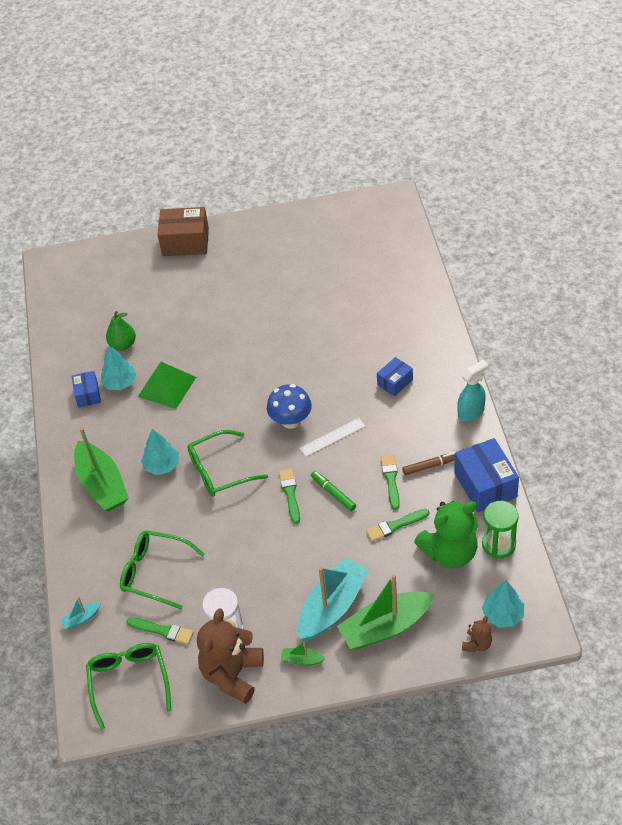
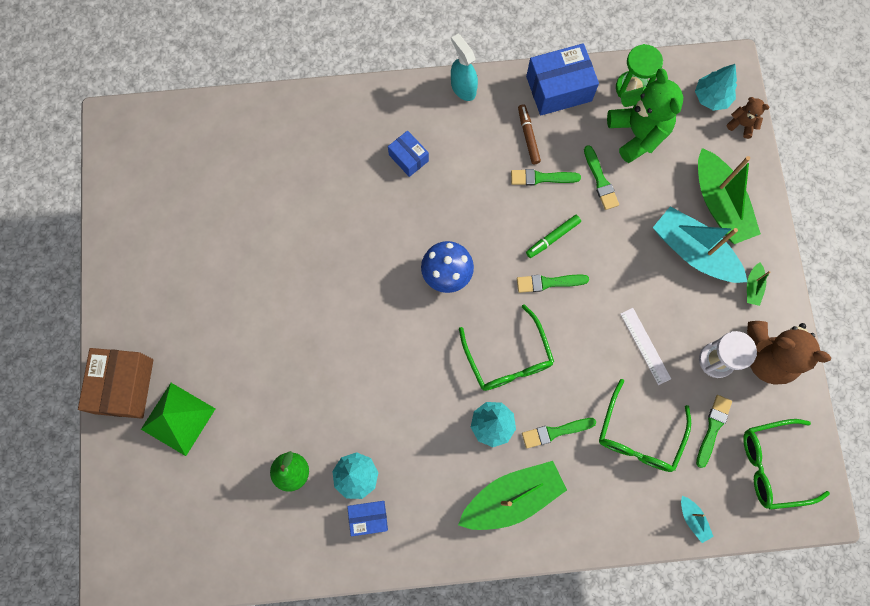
camera: 90 degrees left, 25 degrees up
green pyramid [138,362,196,409] -> green pyramid moved to [141,383,215,456]
white ruler [300,418,365,457] -> white ruler moved to [620,308,671,385]
none -> green brush [522,418,596,448]

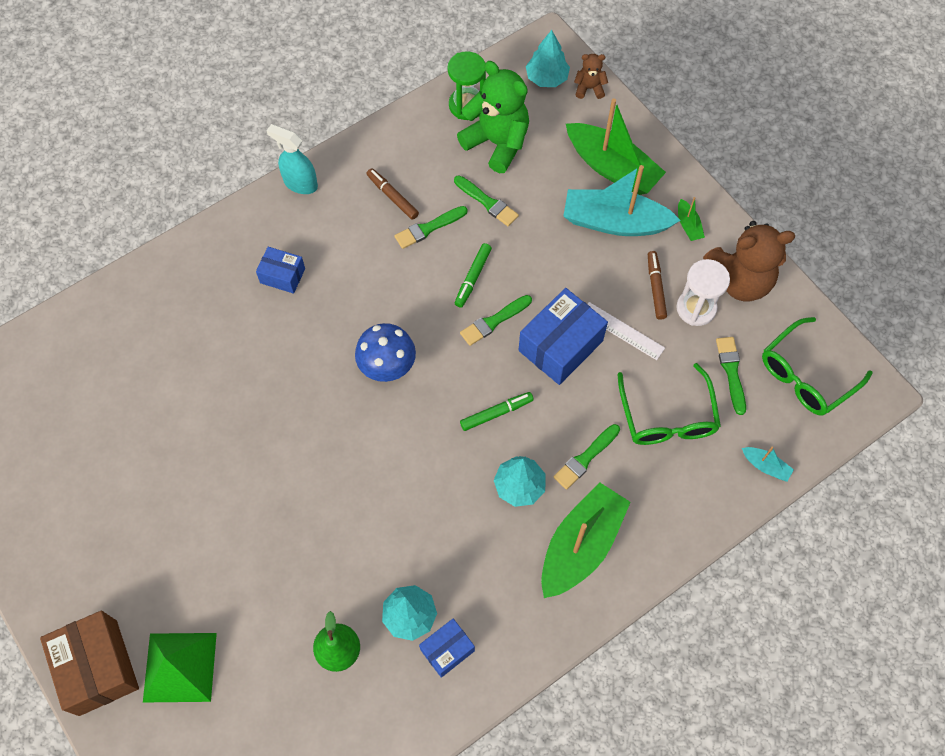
camera: 30 degrees left, 10 degrees down
green glasses [459,304,554,391] -> green marker [460,392,534,431]
blue box [526,43,599,115] -> blue box moved to [518,288,608,385]
none -> brown marker [648,251,667,320]

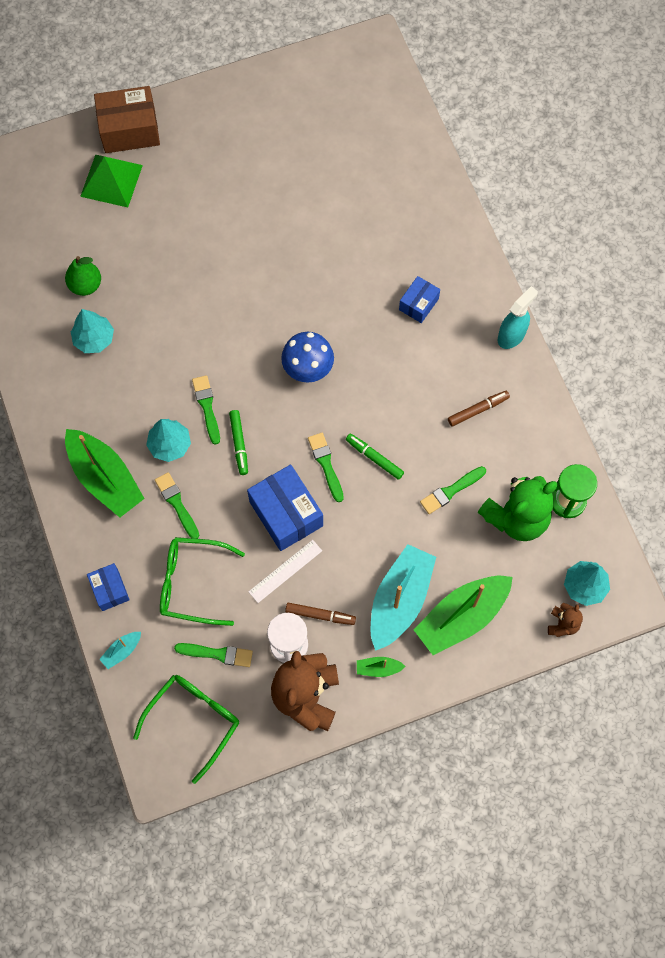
camera: 105 degrees right, 5 degrees up
green brush [395,206,468,249] -> green brush moved to [192,375,220,445]
blue box [419,619,475,678] -> blue box moved to [87,563,130,611]
green glasses [762,317,873,416] -> green glasses turned 60 degrees clockwise [133,675,239,784]

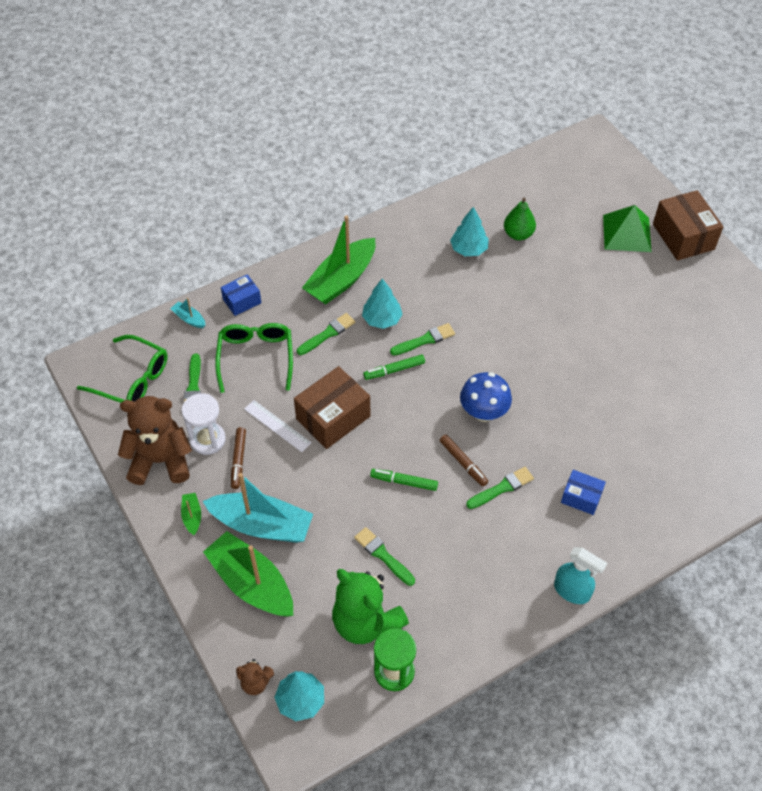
camera: 80 degrees right, 15 degrees down
blue box [247,465,323,551] -> brown box [294,366,370,449]
green brush [308,433,344,502] -> green brush moved to [466,467,534,509]
green marker [346,434,404,480] -> green marker turned 105 degrees counterclockwise [370,469,438,491]
brown marker [448,391,510,426] -> brown marker moved to [440,435,488,486]

